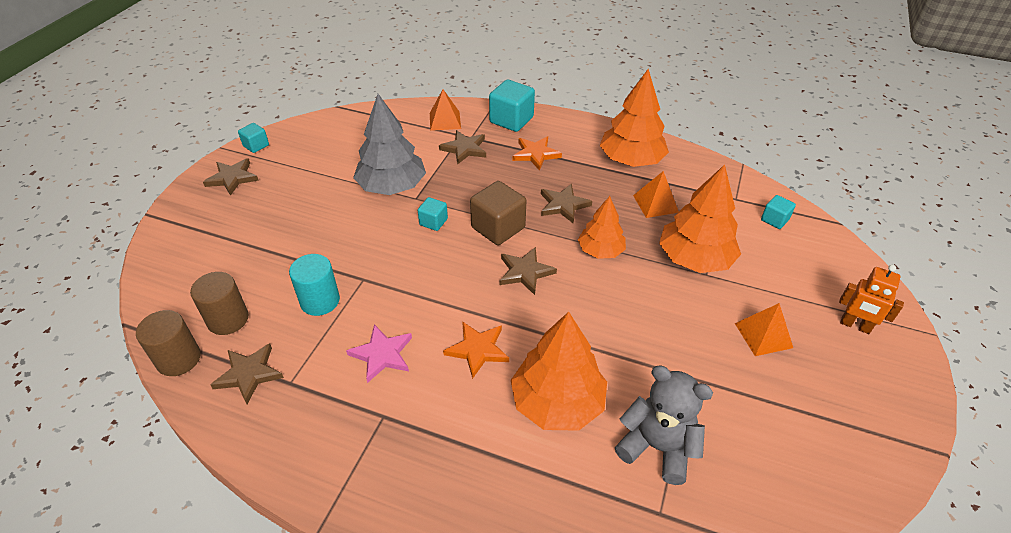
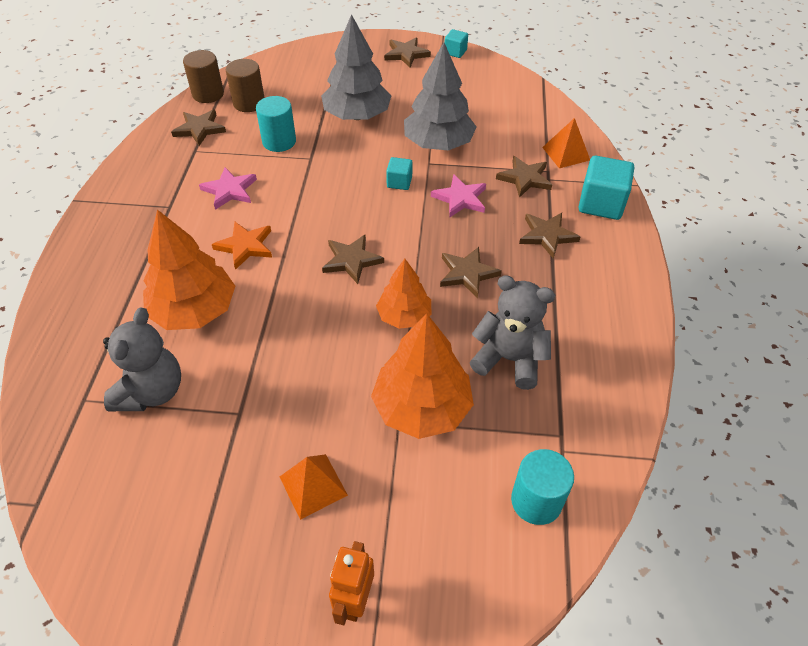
camera: 75 degrees right, 5 degrees up
brown cube [470,181,526,245] -> none
orange star [513,136,562,171] -> brown star [519,213,580,258]
orange tree [599,69,669,167] -> none
orange pyramid [633,171,679,218] -> grey teddy bear [470,275,555,390]
turquoise cube [761,195,796,229] -> turquoise cylinder [511,449,574,525]
none -> grey tree [321,14,392,120]
none -> pink star [431,175,486,217]

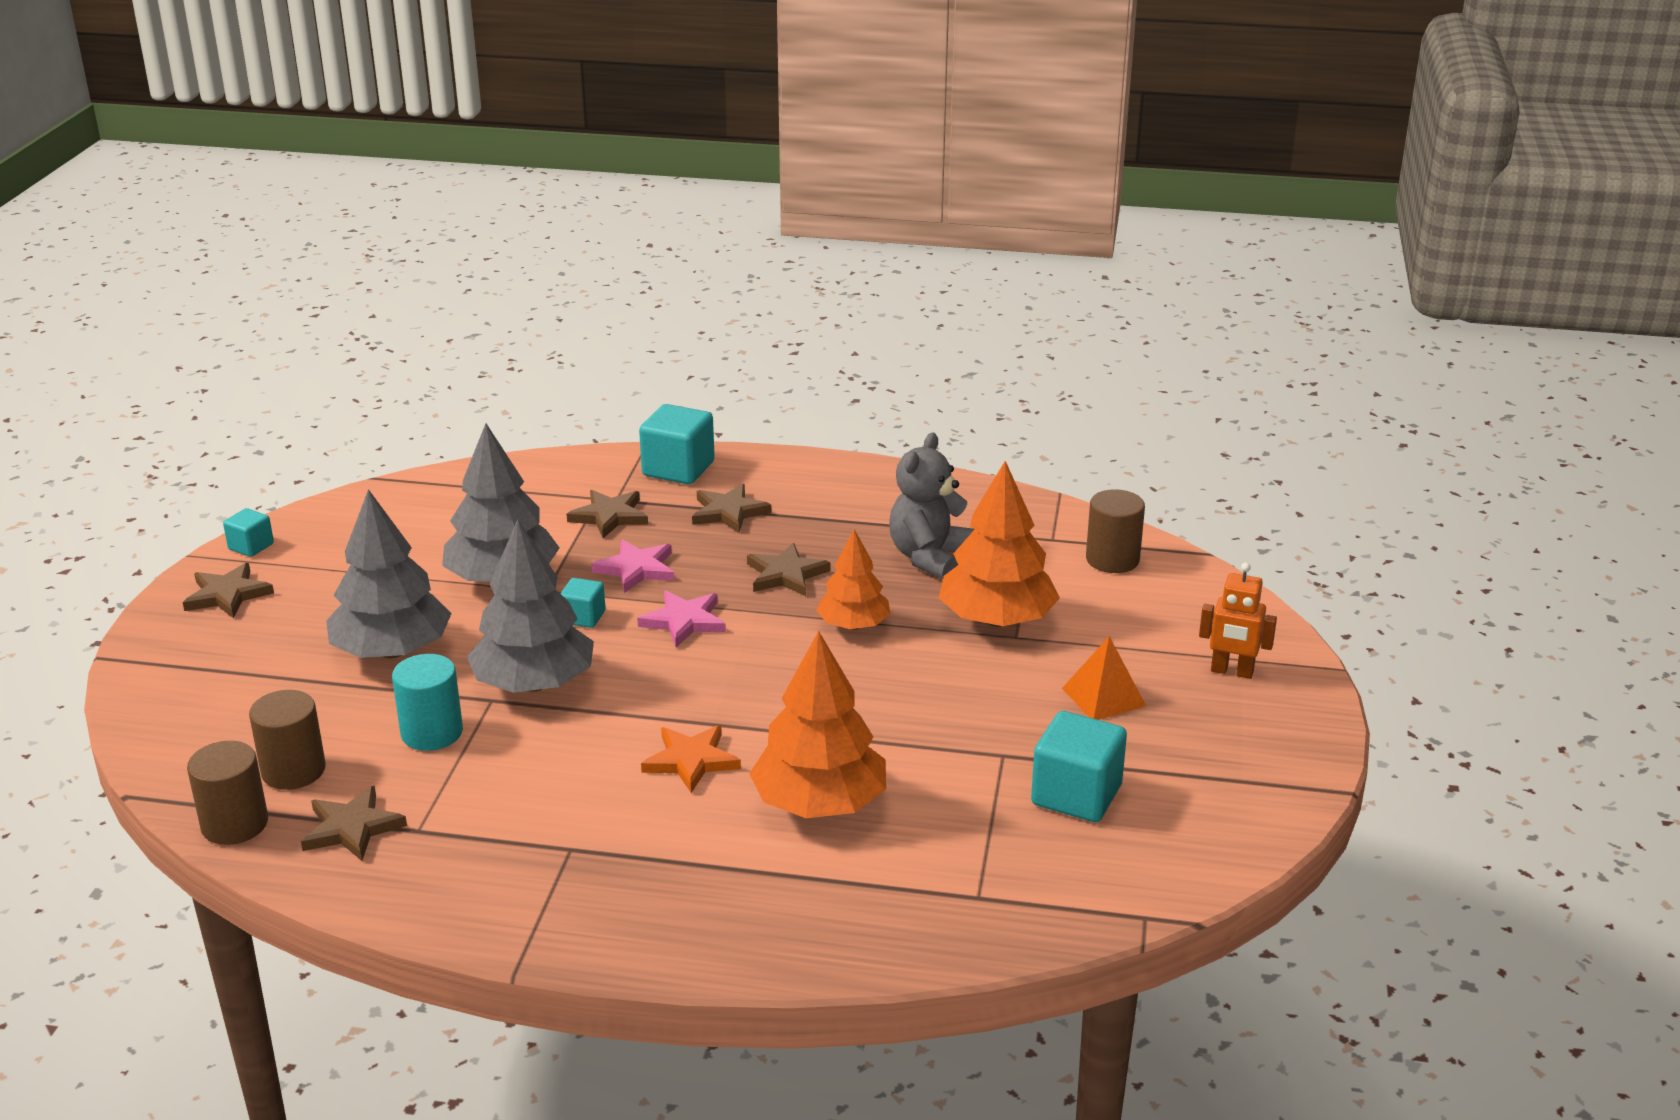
camera: 85 degrees left, 20 degrees down
grey teddy bear [103,307,181,411] -> none
pink star [199,167,257,210] -> pink star moved to [637,590,726,647]
brown star [322,235,384,284] -> none
turquoise cylinder [511,449,574,525] -> brown cylinder [1086,489,1145,573]
orange pyramid [542,118,590,168] -> none
none -> grey tree [467,519,594,693]
none -> turquoise cube [1031,711,1127,822]

